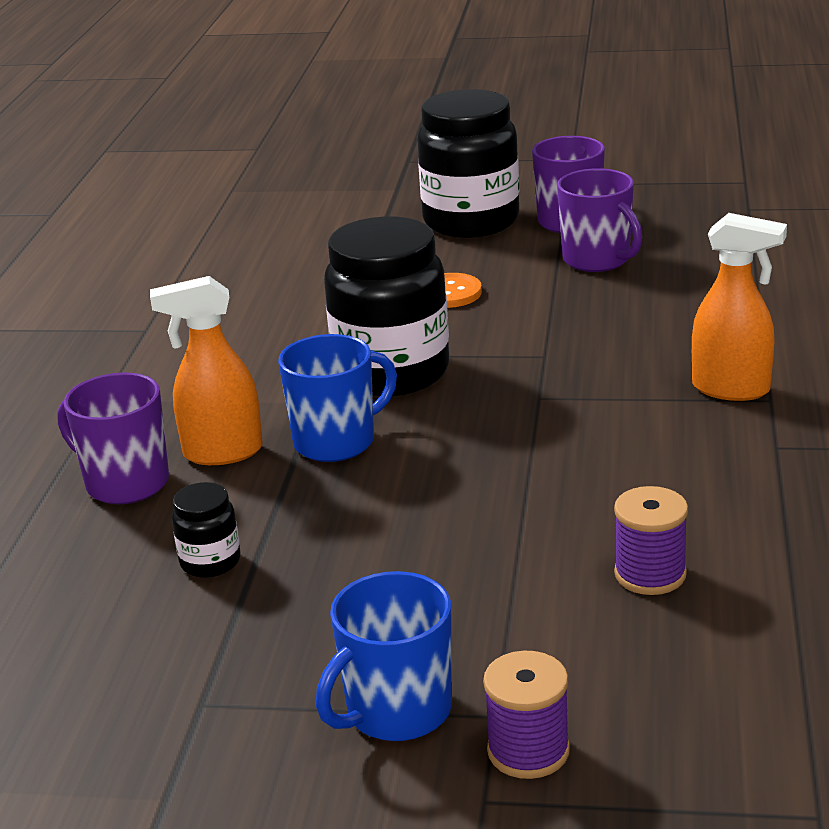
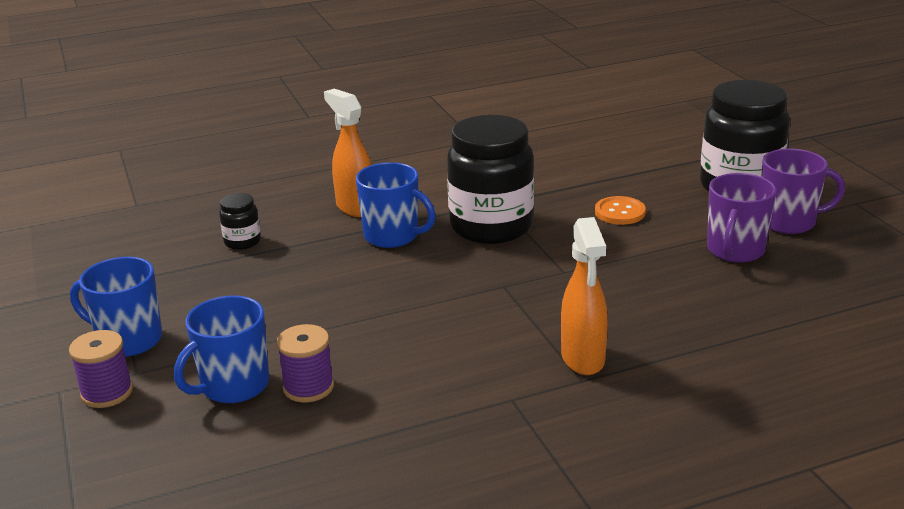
camera: 60 degrees right, 0 degrees up
purple mug [57,372,169,504] -> none
none -> blue mug [174,295,269,403]

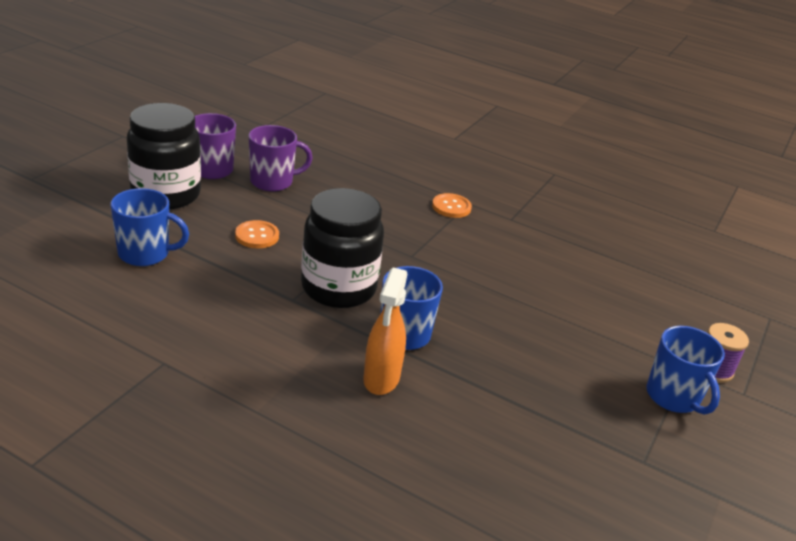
camera: 135 degrees left, 5 degrees up
blue mug [174,295,269,403] -> blue mug moved to [111,188,189,266]
black jar [219,193,261,250] -> none
purple spool [276,324,334,403] -> none
orange spray bottle [561,217,608,375] -> orange button [432,193,472,218]

